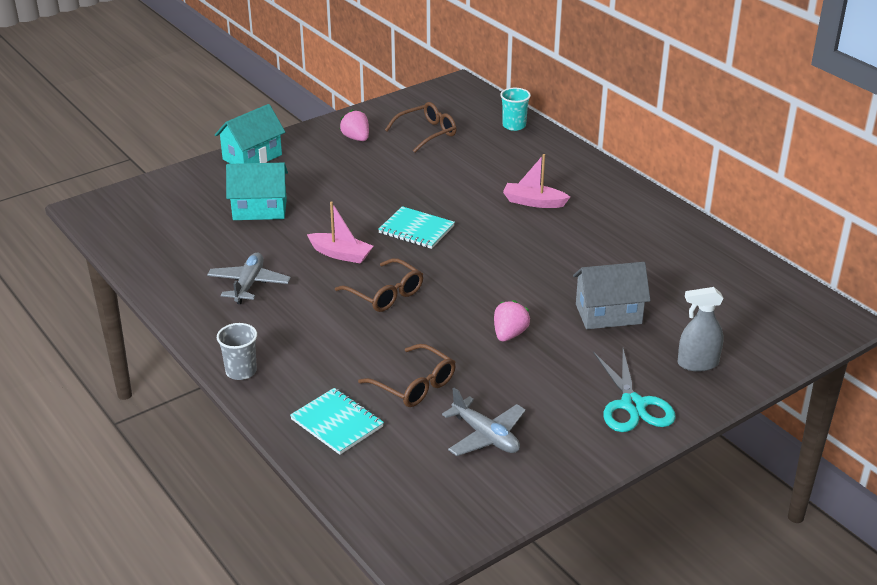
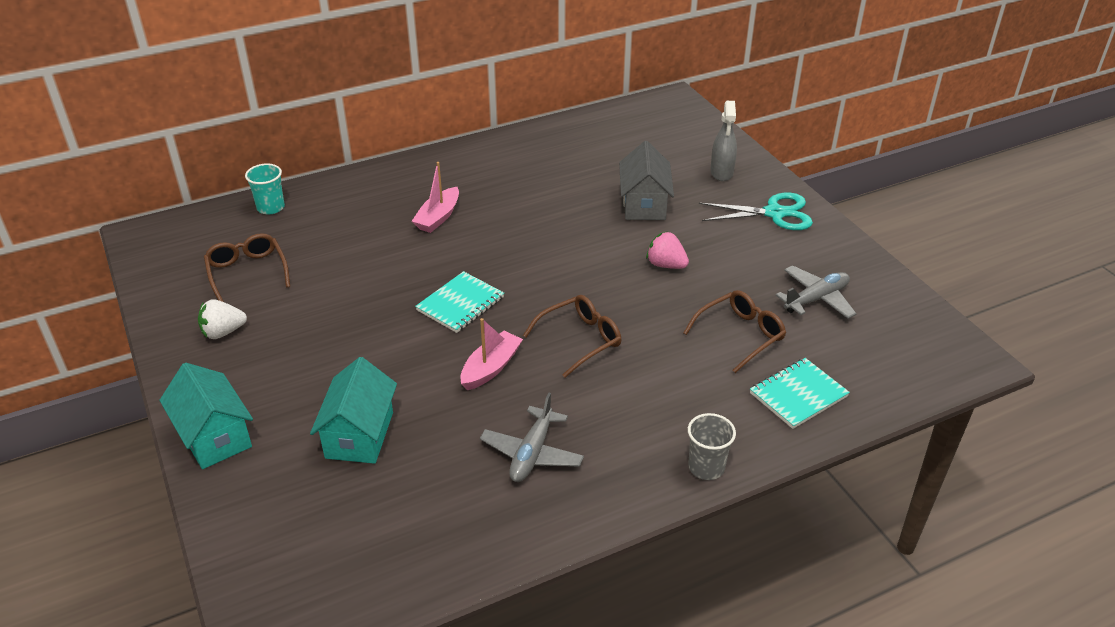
camera: 80 degrees left, 5 degrees up
grey plane [207,253,291,304] -> grey plane turned 90 degrees counterclockwise [480,393,584,482]
pink strawberry [340,109,369,141] -> white strawberry [198,299,247,339]

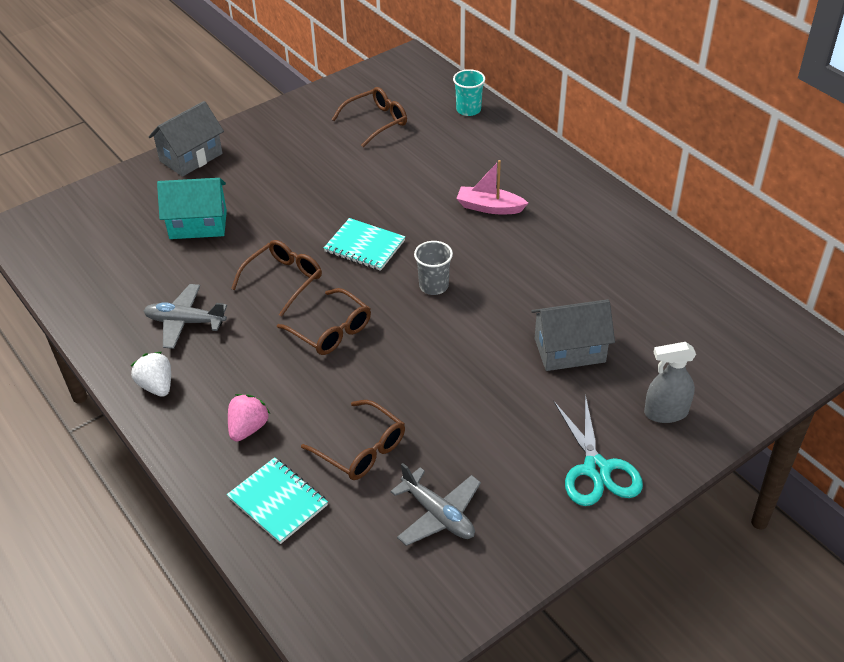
camera: 80 degrees right, 5 degrees up
turquoise house [160,363,253,469] -> grey house [148,101,224,177]
white strawberry [198,299,247,339] -> white strawberry moved to [131,352,171,397]
pink boat [460,318,523,390] -> brown glasses [231,240,322,317]
pink strawberry [646,232,689,269] -> pink strawberry moved to [228,394,270,442]
grey cup [688,413,736,480] -> grey cup moved to [414,241,453,295]

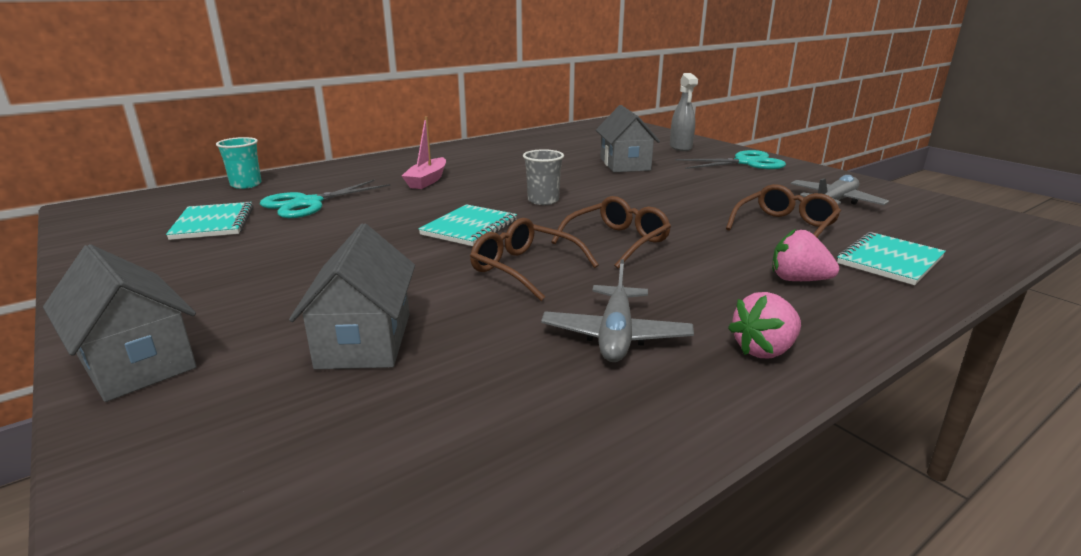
camera: 90 degrees left, 20 degrees down
white strawberry [131,352,171,397] -> pink strawberry [728,292,801,358]
turquoise house [157,178,227,239] -> grey house [289,223,415,369]
brown glasses [332,87,407,147] -> turquoise notebook [166,202,254,240]
none -> turquoise scissors [260,180,390,218]

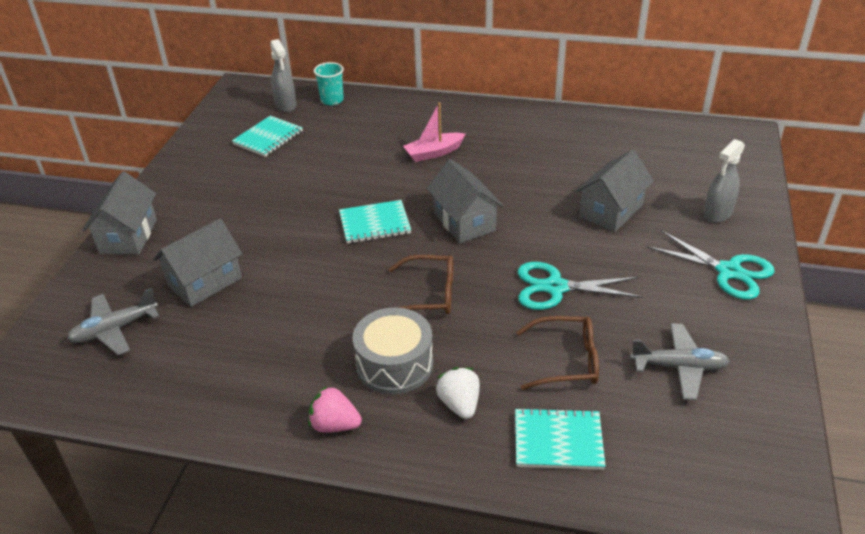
camera: 50 degrees right, 15 degrees up
turquoise scissors [260,180,390,218] -> turquoise scissors moved to [518,262,643,310]
brown glasses [470,218,599,301] -> none
grey cup [523,149,564,205] -> grey house [427,159,503,243]
grey plane [541,259,694,362] -> grey plane moved to [67,288,159,355]
pink strawberry [772,229,839,281] -> white strawberry [436,367,480,419]
none -> grey spray bottle [270,39,297,112]
none -> grey drum [353,307,433,394]

